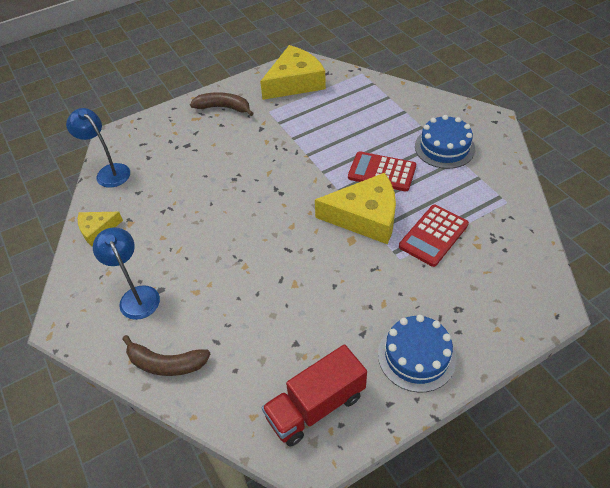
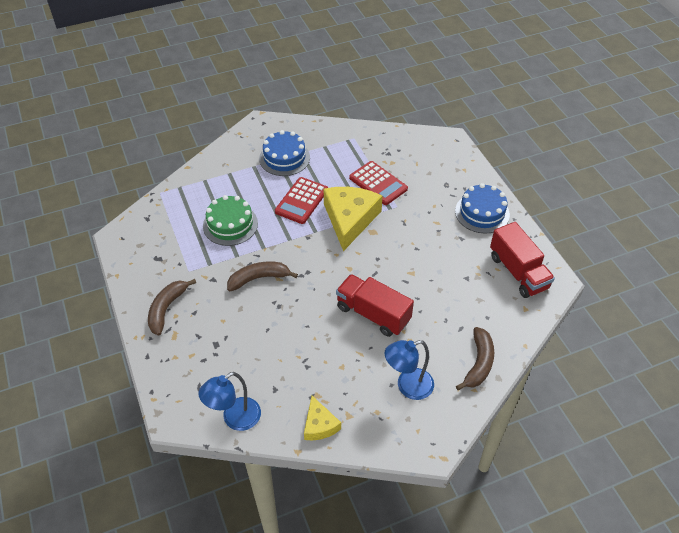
camera: 85 degrees left, 0 degrees up
yellow cheese [260,45,326,100] -> none
none -> green cake [203,195,258,246]
none -> brown banana [227,261,298,291]
none -> red truck [336,274,414,337]

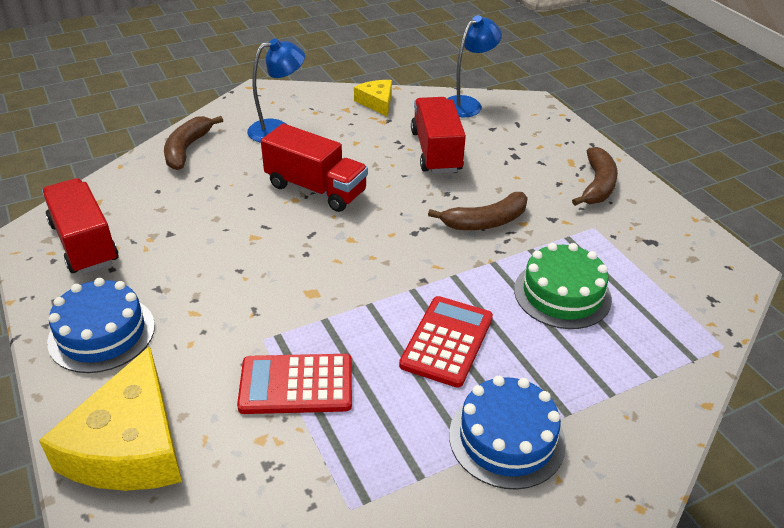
camera: 175 degrees right, 10 degrees down
yellow cheese [324,187,383,251] -> yellow cheese moved to [39,346,182,491]
red calculator [349,161,408,205] -> red calculator turned 45 degrees counterclockwise [237,354,352,414]
none -> red truck [411,97,466,174]

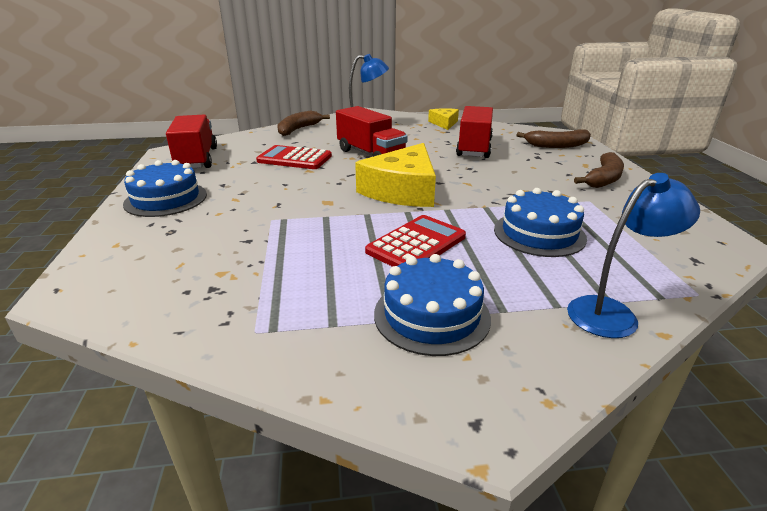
camera: 20 degrees right, 10 degrees down
yellow cheese [39,346,182,491] -> yellow cheese moved to [355,143,436,207]
red calculator [237,354,352,414] -> red calculator moved to [256,145,332,169]
brown banana [428,192,528,230] -> brown banana moved to [517,129,591,148]
blue lamp [447,15,502,118] -> blue lamp moved to [567,173,700,338]
green cake [514,243,612,329] -> blue cake [494,188,587,257]

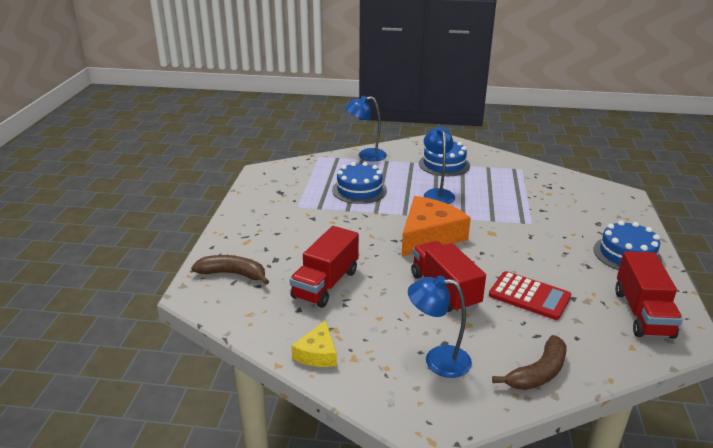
camera: 165 degrees left, 0 degrees up
yellow cheese [355,143,436,207] -> orange cheese [402,196,471,256]
red calculator [365,215,466,267] -> blue lamp [423,126,455,204]
brown banana [574,152,624,188] -> none

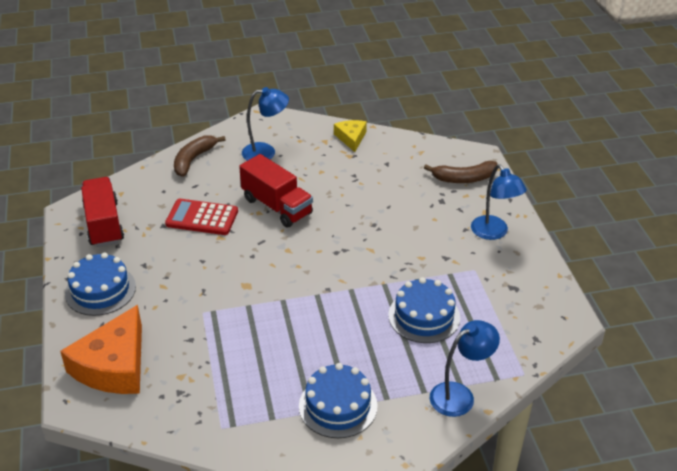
camera: 160 degrees right, 10 degrees up
red truck [290,226,359,308] -> none
orange cheese [402,196,471,256] -> orange cheese moved to [60,305,142,394]
blue lamp [423,126,455,204] -> blue lamp moved to [471,164,527,240]

